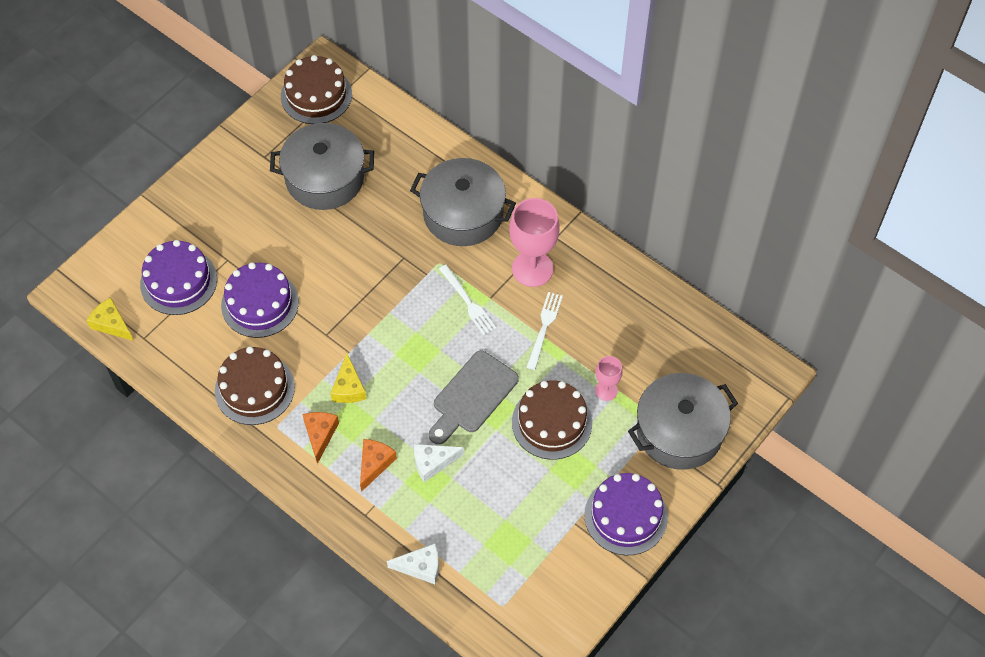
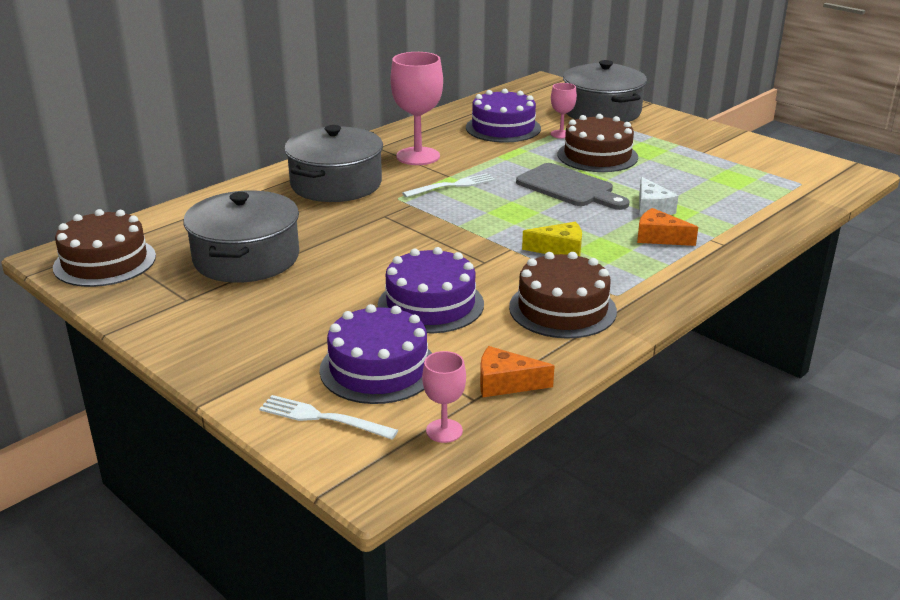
camera: 85 degrees left, 30 degrees down
yellow cheese [86,297,134,341] -> pink goblet [422,351,466,443]
orange cheese [302,412,339,464] -> orange cheese moved to [480,346,555,397]
white cheese [387,543,439,584] -> none
white fork [526,292,563,370] -> white fork moved to [259,395,398,440]
purple cake [584,473,668,555] -> purple cake moved to [466,89,541,143]

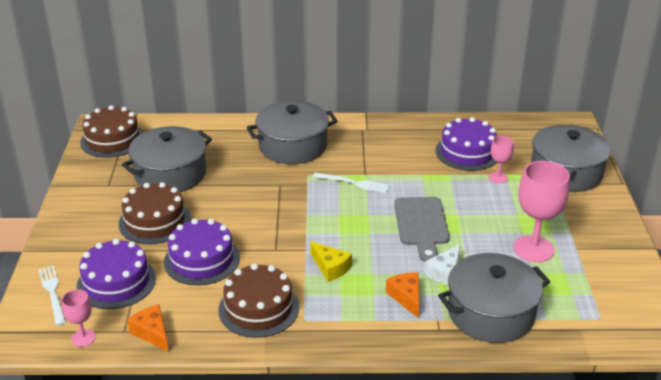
camera: 45 degrees right, 5 degrees up
pink goblet [391,52,443,165] -> pink goblet moved to [513,161,570,262]
brown cake [558,114,638,172] -> brown cake moved to [119,182,191,244]
none -> grey pot [438,253,550,343]

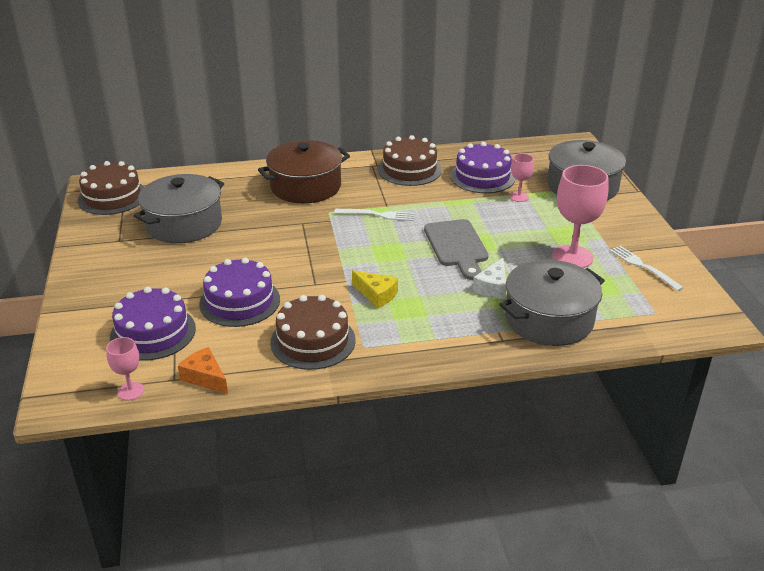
camera: 10 degrees left, 0 degrees up
white fork [39,265,66,326] -> white fork moved to [610,246,684,291]
brown cake [119,182,191,244] -> brown cake moved to [378,135,442,186]
grey pot [247,101,338,164] -> brown pot [258,140,350,203]
orange cheese [386,272,419,318] -> none

